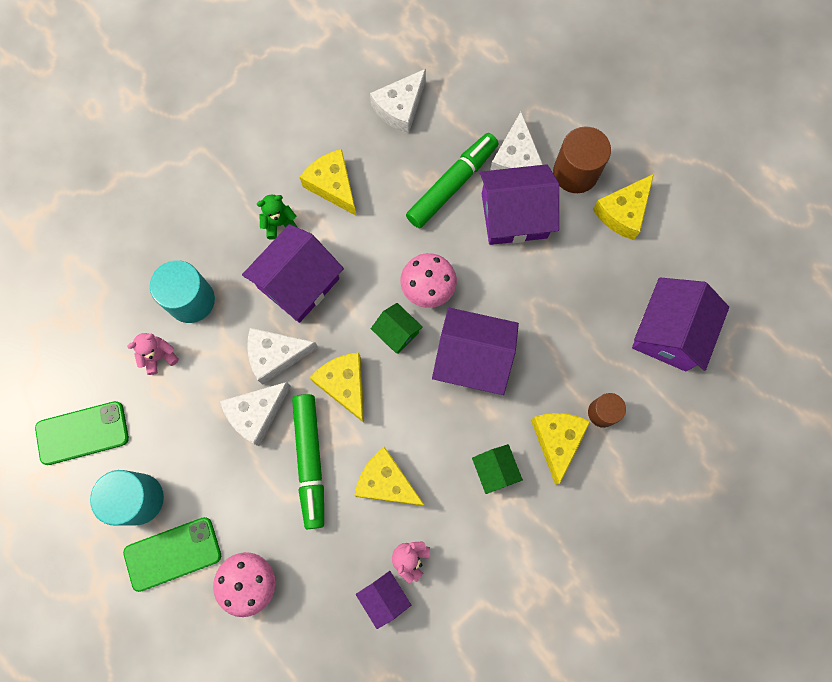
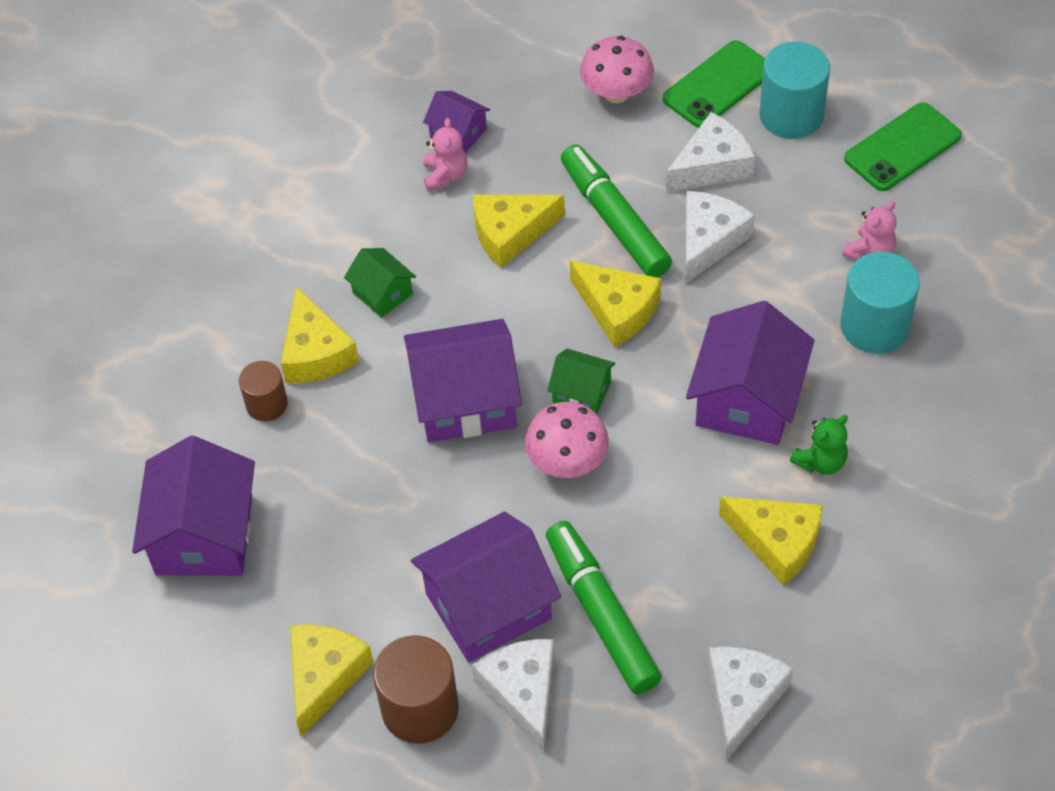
camera: 160 degrees right, 20 degrees down
white cheese [247,328,318,385] -> white cheese moved to [666,112,755,192]
yellow cheese [354,447,425,506] -> yellow cheese turned 150 degrees clockwise [473,195,565,268]
green marker [406,133,498,228] -> green marker turned 135 degrees clockwise [546,521,662,694]

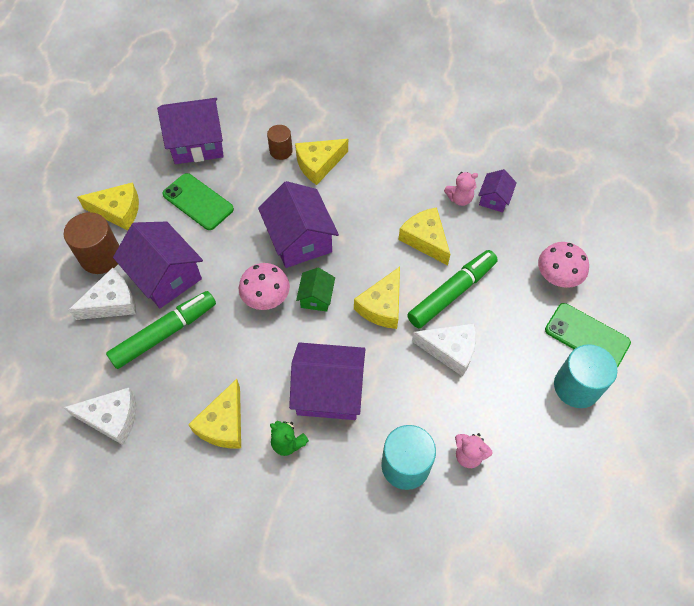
camera: 75 degrees right, 5 degrees up
green house [344,248,416,318] -> none
white cheese [666,112,755,192] -> none
green phone [844,102,962,191] -> green phone moved to [163,173,234,230]

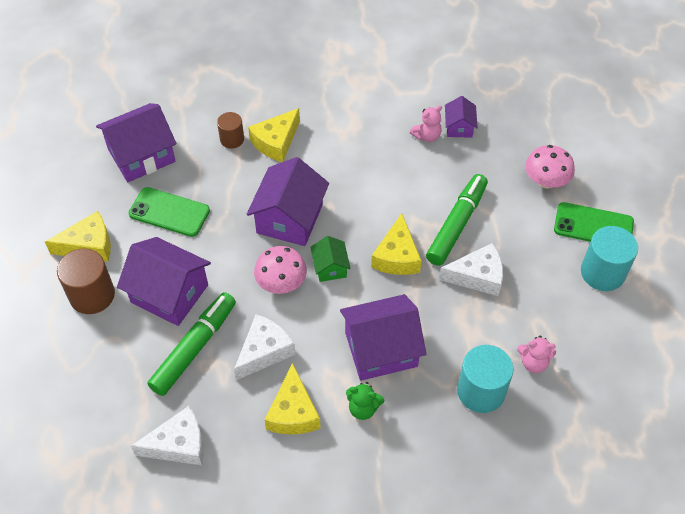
camera: 20 degrees left, 5 degrees down
white cheese [69,268,136,320] -> white cheese moved to [234,314,296,380]
purple house [258,181,339,268] -> purple house turned 60 degrees clockwise [247,157,329,246]
yellow cheese [398,207,451,265] -> none

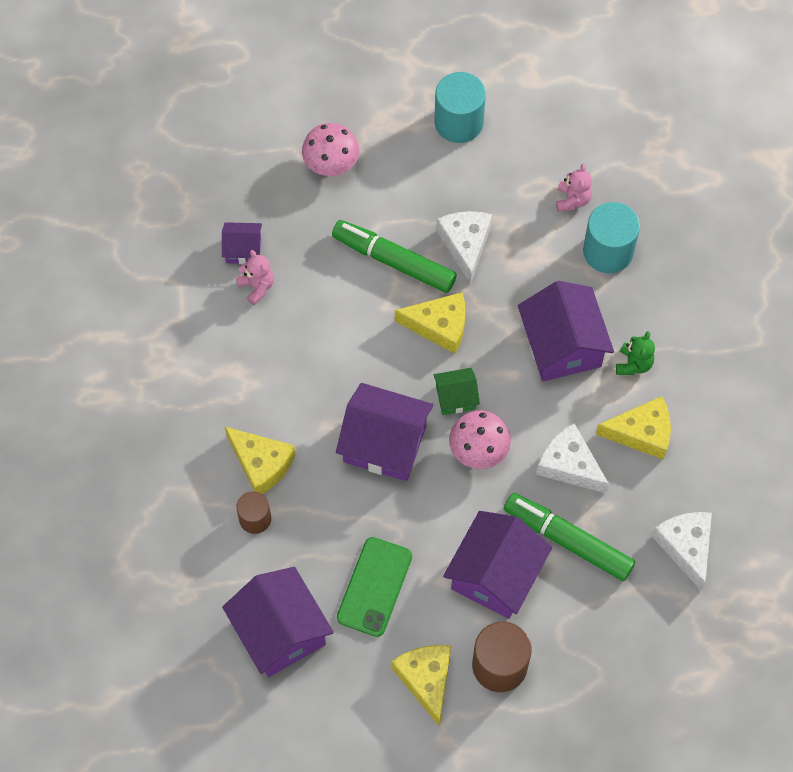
camera: 90 degrees left, 10 degrees up
green phone [554,202,634,242] -> none

